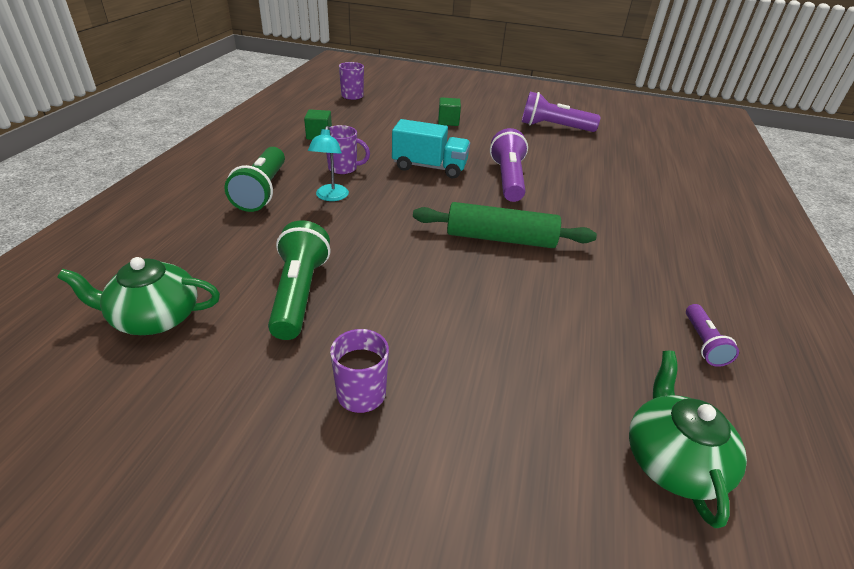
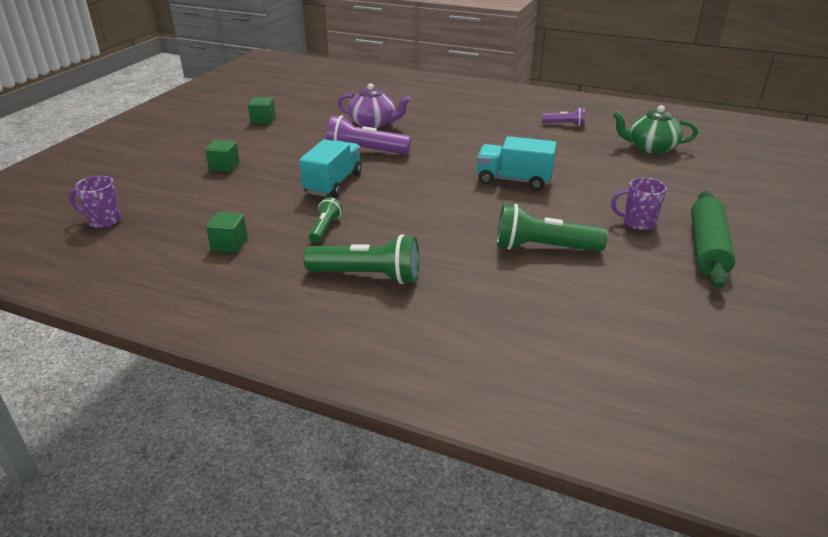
camera: 80 degrees left, 5 degrees down
green teapot [57,257,220,335] -> none
turquoise lamp [308,126,349,201] -> none
purple mug [326,125,370,175] -> green flashlight [309,197,342,243]
green rolling pin [413,202,597,248] -> green rolling pin moved to [691,191,735,288]
purple flashlight [522,92,601,132] -> green cube [248,97,276,124]
none -> purple teapot [338,83,411,128]
none -> turquoise truck [477,136,557,190]

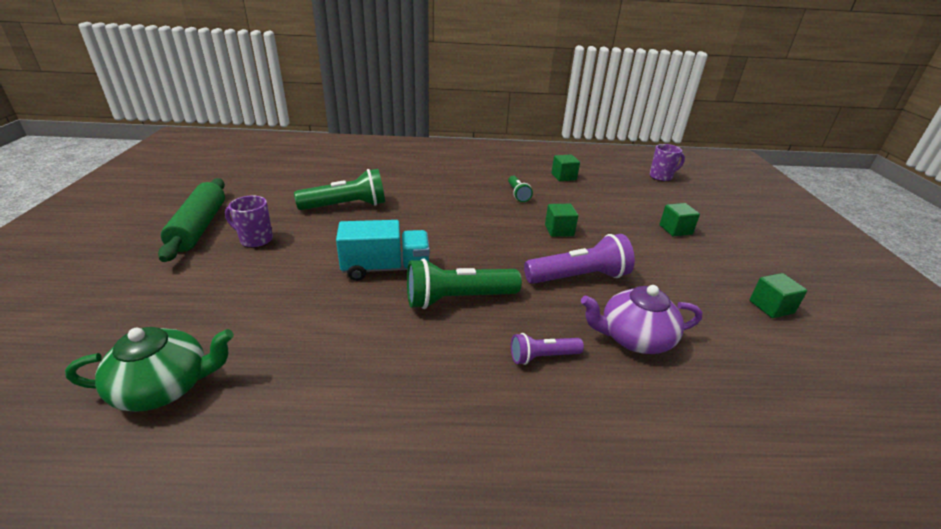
camera: 155 degrees right, 0 degrees up
turquoise truck [299,139,362,198] -> green cube [545,204,578,237]
green flashlight [304,234,419,284] -> green flashlight moved to [407,258,522,309]
purple flashlight [542,108,585,126] -> purple flashlight moved to [511,333,584,365]
purple mug [611,178,667,231] -> purple mug turned 150 degrees counterclockwise [225,196,273,248]

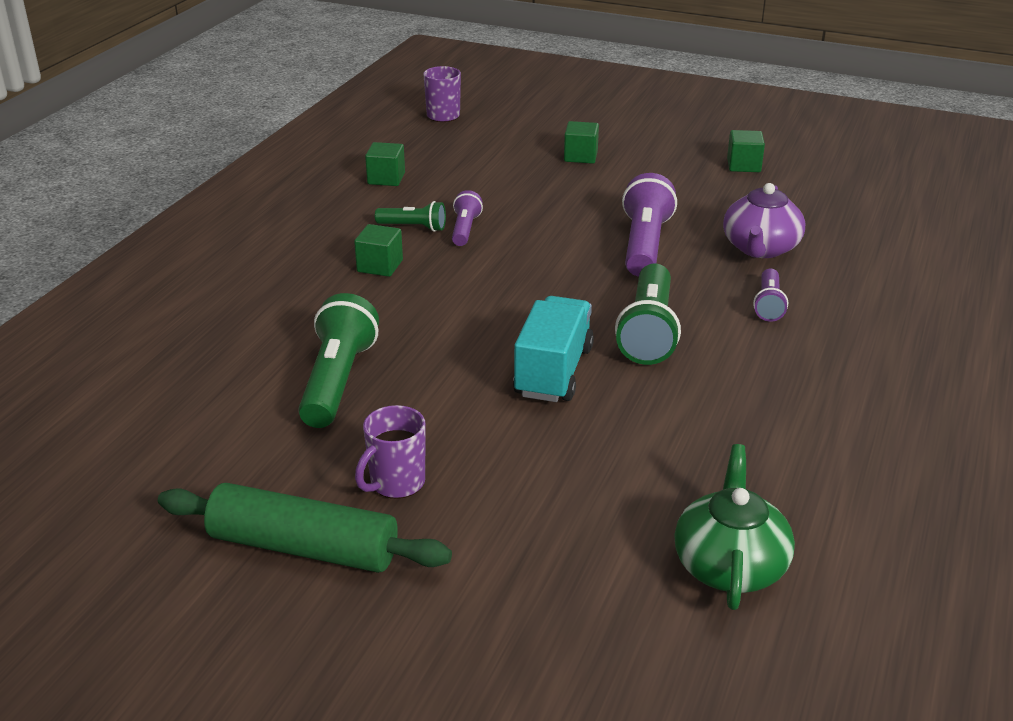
camera: 65 degrees left, 0 degrees up
green cube [545,204,578,237] -> green cube moved to [354,224,403,277]
none -> purple flashlight [452,190,483,246]

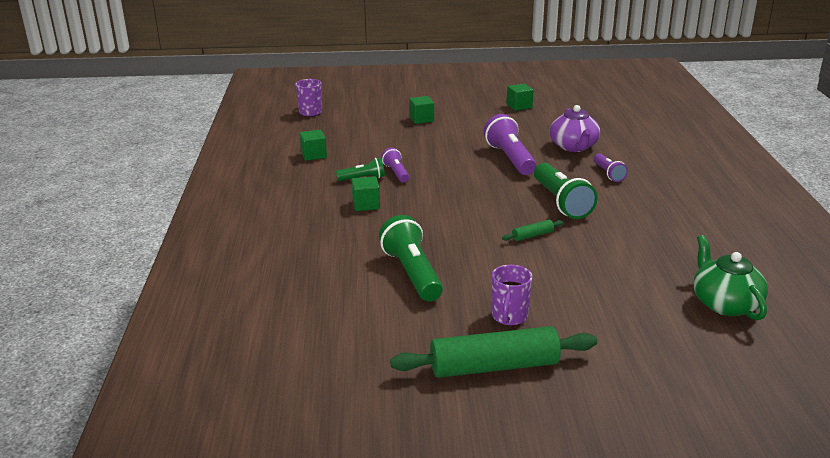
camera: 25 degrees left, 5 degrees down
turquoise truck [513,296,594,402] -> green rolling pin [502,220,563,241]

